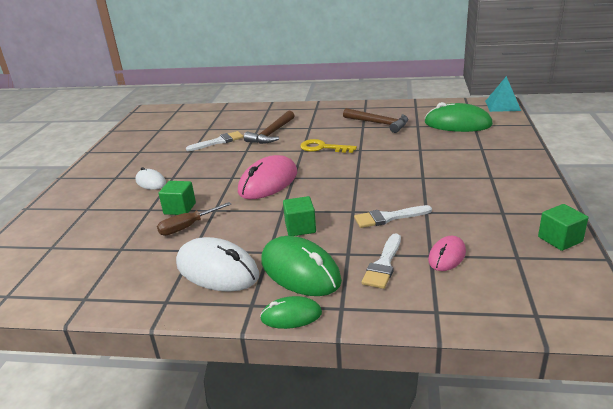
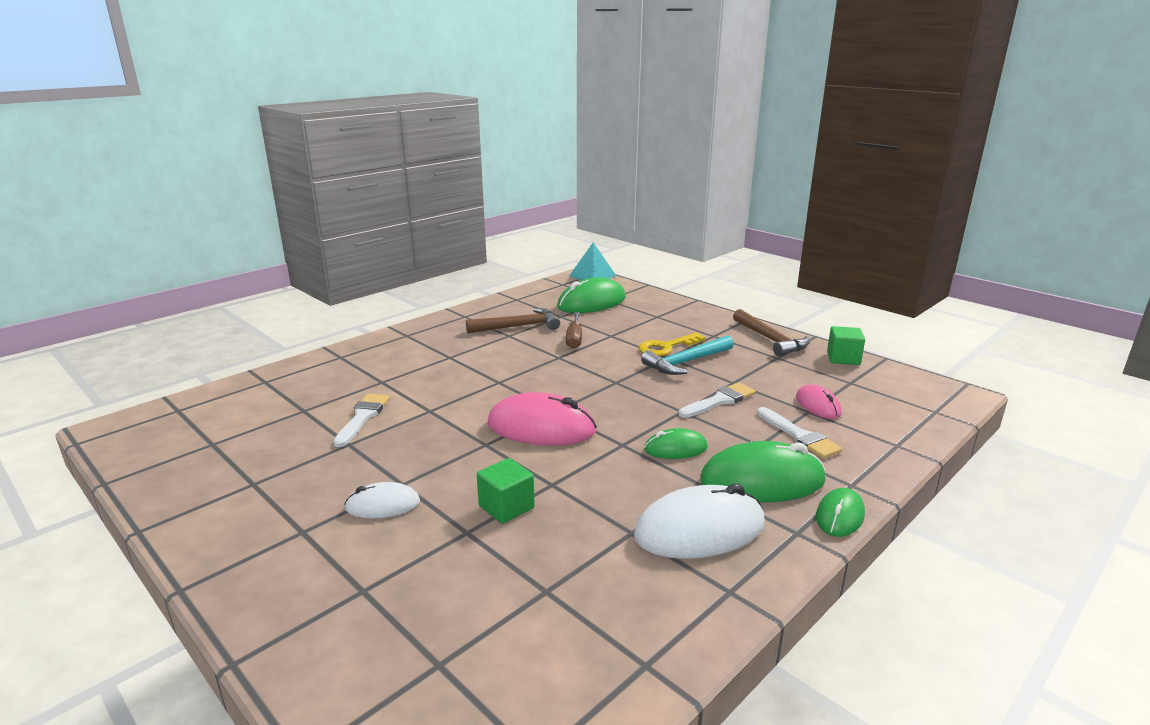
camera: 55 degrees left, 5 degrees down
brown screwdriver [157,202,231,236] -> brown screwdriver moved to [566,312,582,348]
pink mouse [238,155,297,199] -> pink mouse turned 60 degrees counterclockwise [487,392,597,445]
brown hammer [244,111,295,144] -> brown hammer moved to [733,309,810,356]
green cube [283,196,316,236] -> green mouse [644,428,708,459]
yellow key [300,139,357,153] -> yellow key moved to [639,333,705,356]
white brush [354,205,432,228] -> white brush turned 150 degrees counterclockwise [679,382,756,418]
none -> turquoise hammer [641,335,734,375]

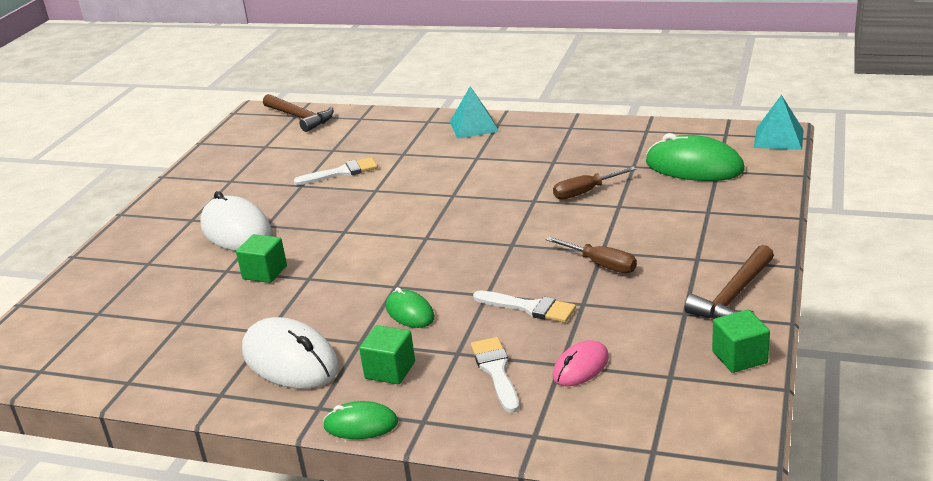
camera: 65 degrees right, 5 degrees up
white mouse [344,482,420,518] -> white mouse [200,191,272,251], size x1.81
brown hammer [466,308,560,333] -> brown hammer moved to [263,94,334,132]
pink mouse [487,392,597,445] -> none
yellow key [639,333,705,356] -> none
turquoise hammer [641,335,734,375] -> brown screwdriver [546,237,637,273]
green mouse [700,441,826,502] -> green cube [359,325,415,384]
white brush [757,407,842,459] -> white brush turned 135 degrees clockwise [471,337,519,413]
none -> turquoise pyramid [450,86,499,139]

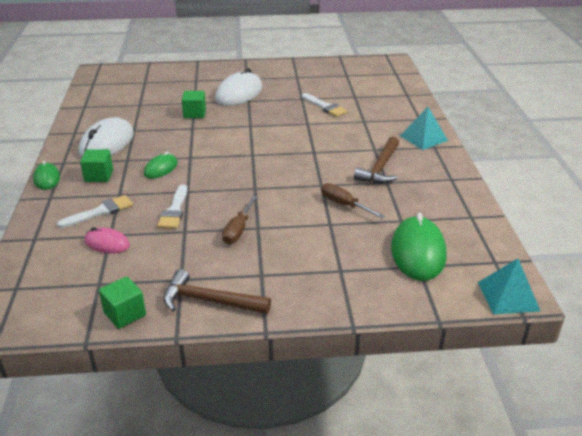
camera: 65 degrees right, 5 degrees up
brown hammer [263,94,334,132] -> brown hammer moved to [354,137,399,184]

